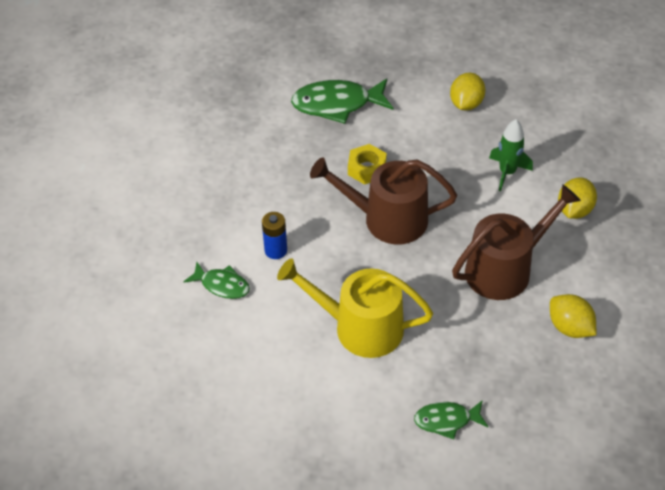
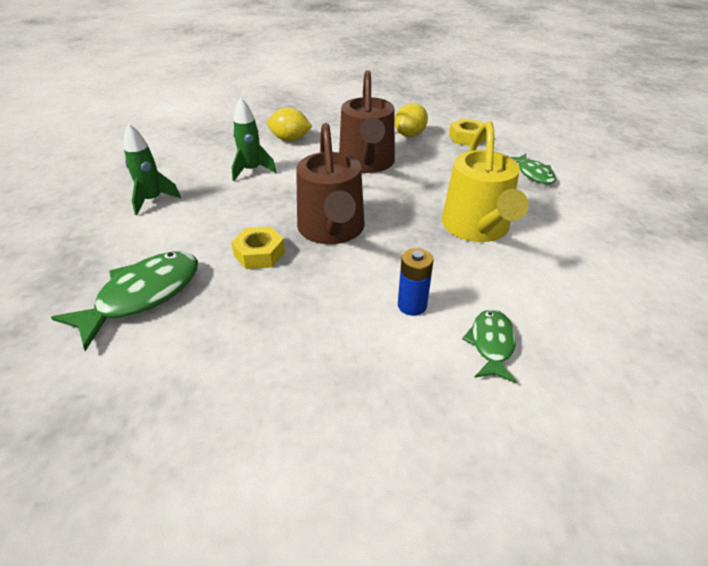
camera: 105 degrees left, 10 degrees down
green fish [291,78,394,124] -> green fish turned 120 degrees counterclockwise [51,251,198,351]
yellow lemon [450,73,485,111] -> green rocket [124,123,181,215]
brown watering can [452,184,581,300] -> brown watering can turned 135 degrees counterclockwise [339,70,395,173]
none -> yellow nut [449,118,487,146]

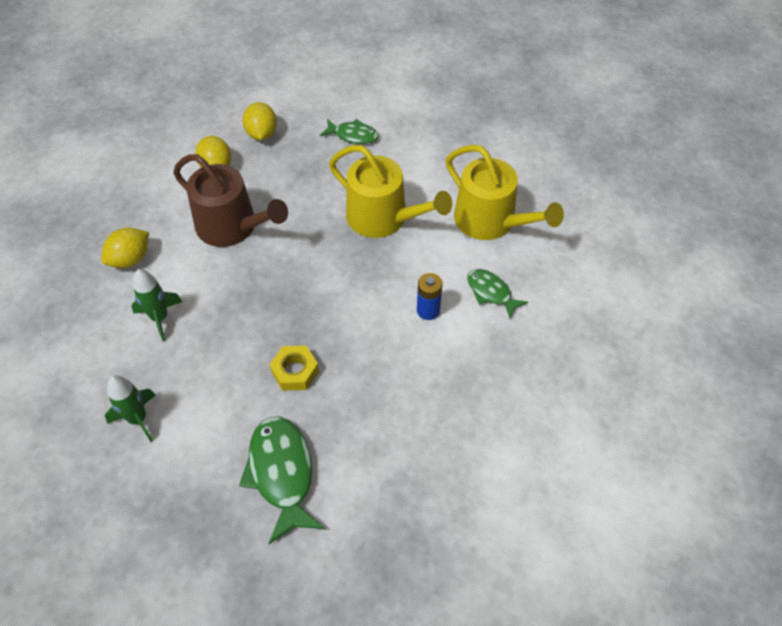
camera: 55 degrees left, 15 degrees up
brown watering can [296,123,365,244] -> none
yellow nut [449,118,487,146] -> yellow lemon [242,102,277,140]
none -> yellow watering can [446,145,564,240]

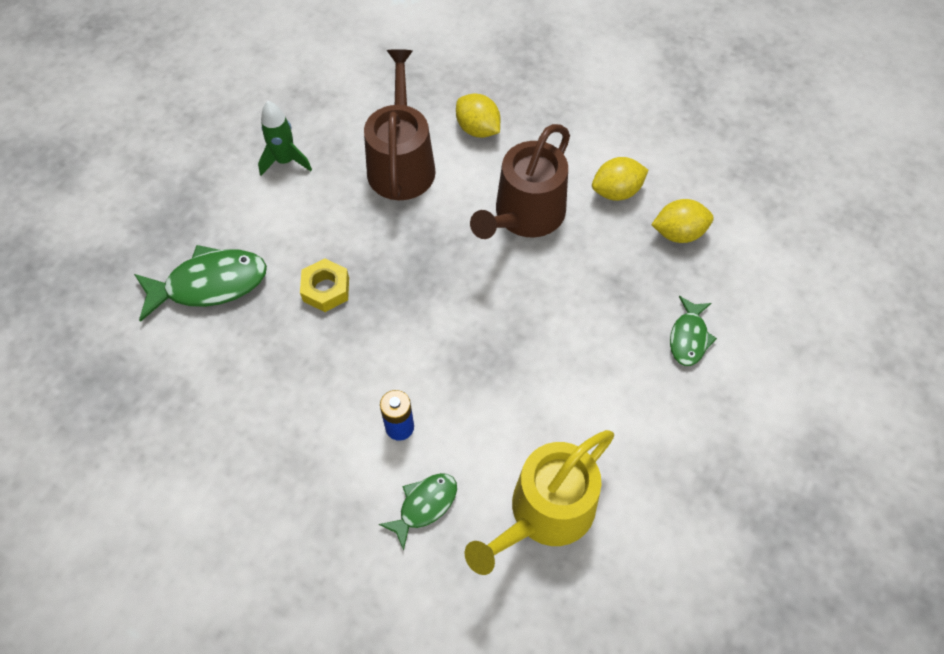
camera: 90 degrees right, 5 degrees up
green rocket [131,269,183,341] -> brown watering can [364,49,436,200]
yellow watering can [329,145,452,238] -> none

